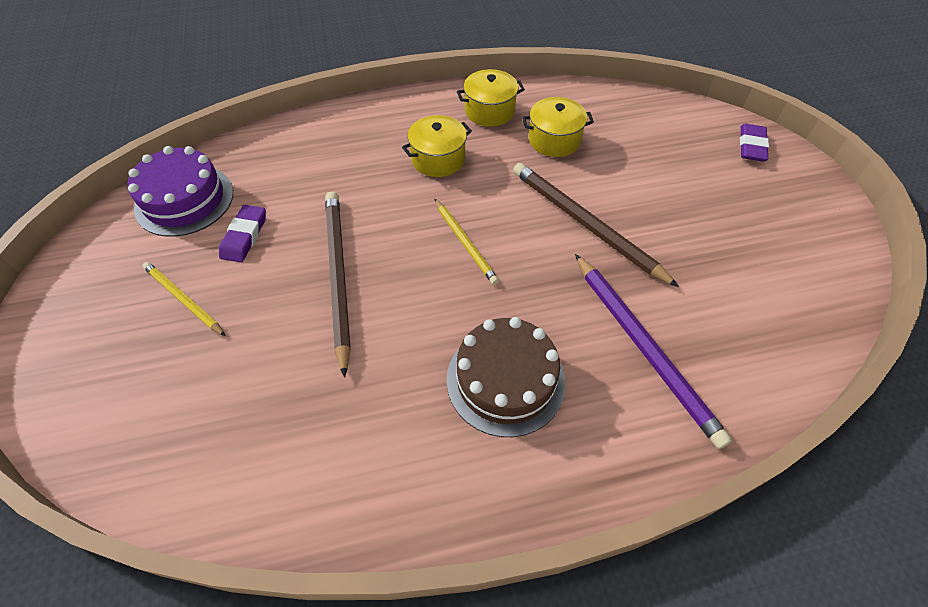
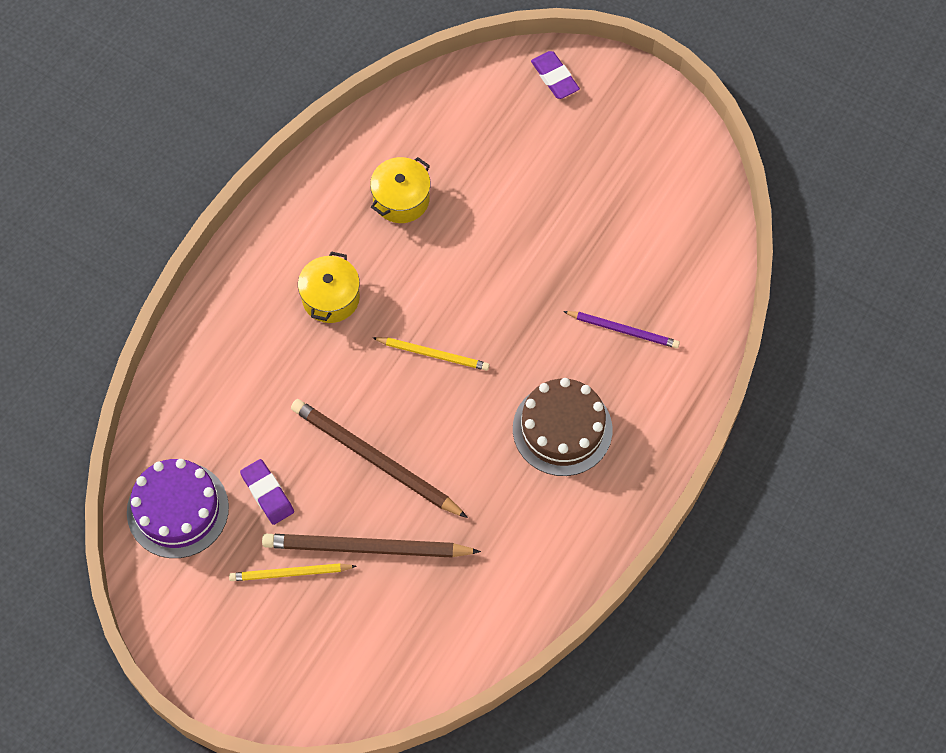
camera: 45 degrees left, 10 degrees up
yellow pot [457,69,525,127] -> none
brown pencil [513,163,679,287] -> brown pencil moved to [262,534,481,558]
purple pencil [575,254,732,449] -> purple pencil [563,311,680,348], size x0.58

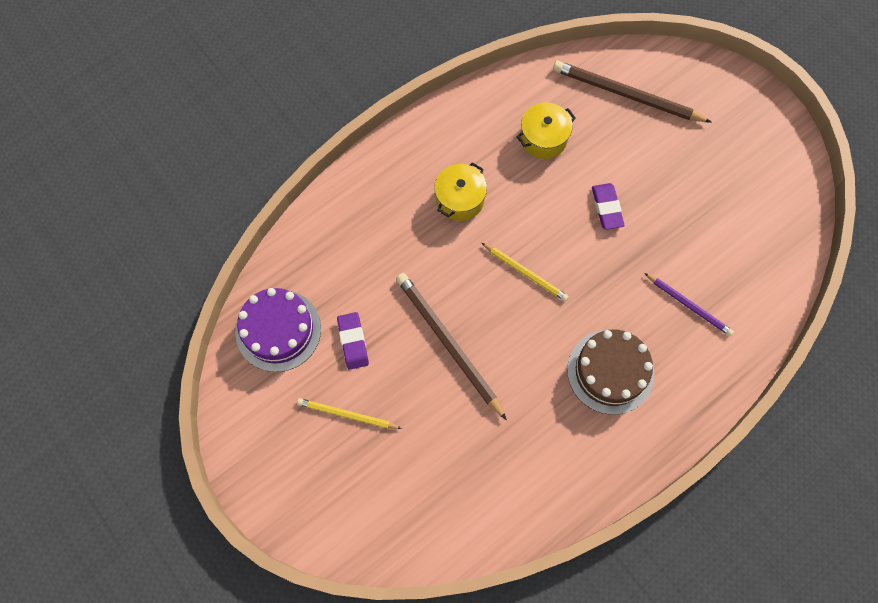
camera: 20 degrees right, 5 degrees up
brown pencil [262,534,481,558] -> brown pencil moved to [553,61,711,122]
purple eraser [531,51,580,99] -> purple eraser moved to [592,183,625,230]

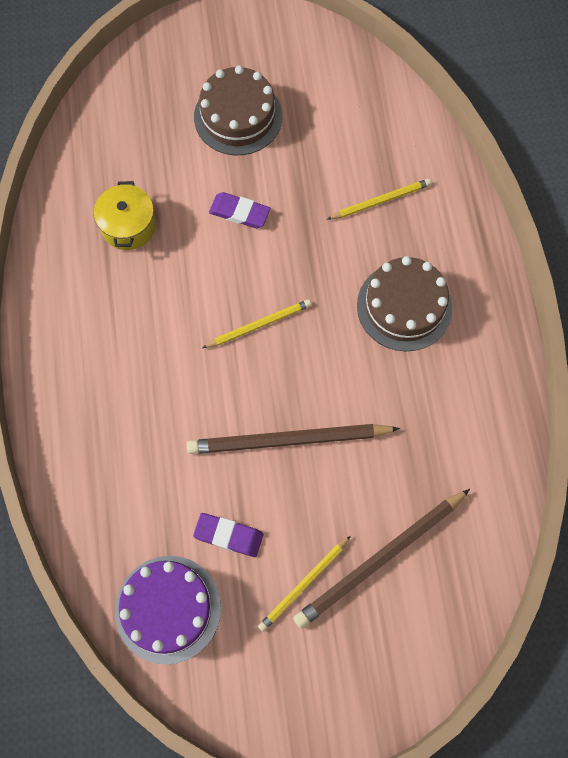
camera: 60 degrees left, 0 degrees up
yellow pot [434,162,487,221] -> none
brown pencil [553,61,711,122] -> brown pencil moved to [293,489,470,629]
purple pencil [644,273,734,336] -> yellow pencil [327,179,431,219]
none -> brown cake [194,65,282,155]

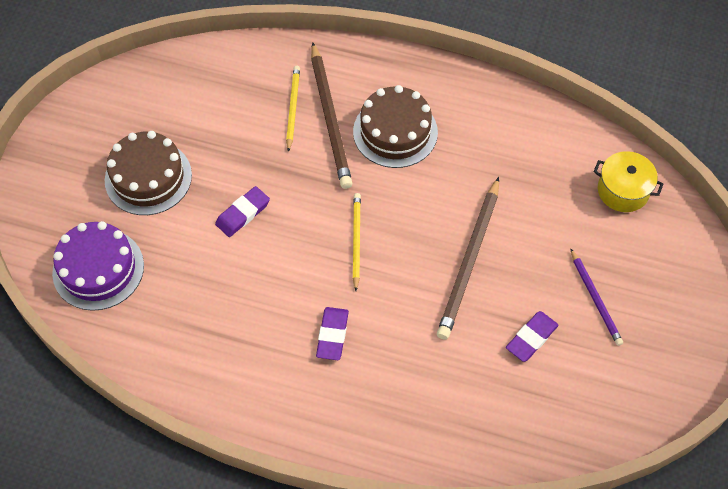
camera: 65 degrees left, 10 degrees down
yellow pot [94,181,156,250] -> yellow pot moved to [593,151,663,212]
purple cake [115,556,221,665] -> purple cake moved to [52,221,144,311]
yellow pencil [258,536,351,632] -> purple pencil [570,248,623,346]
brown pencil [293,489,470,629] -> brown pencil moved to [311,42,352,189]
none -> purple eraser [316,307,349,360]

